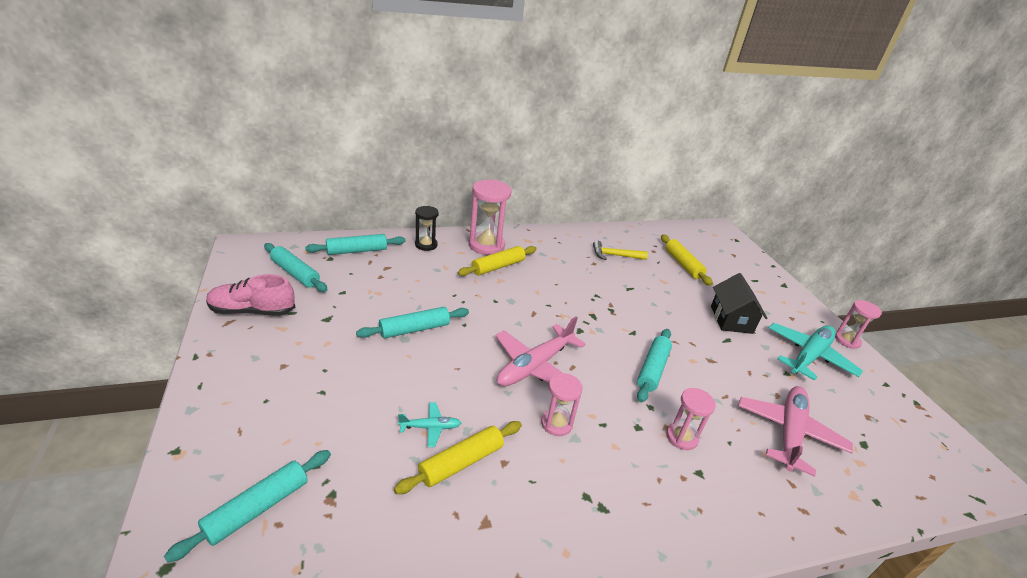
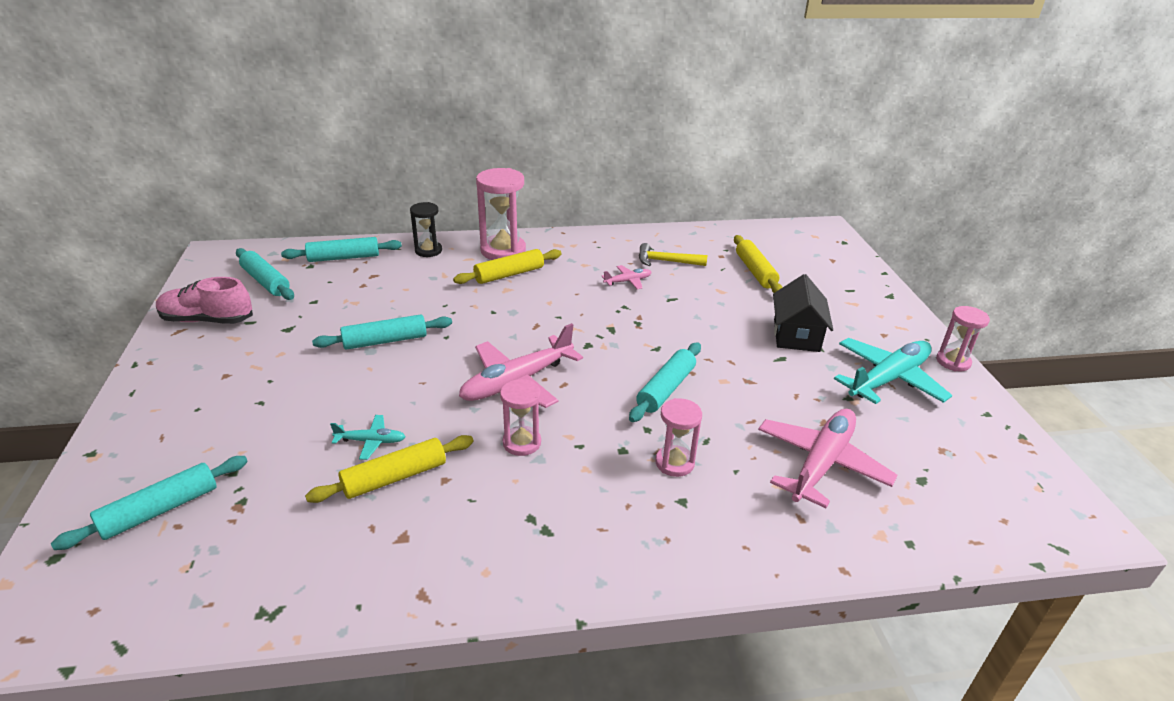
camera: 10 degrees right, 0 degrees up
none -> pink plane [601,265,652,289]

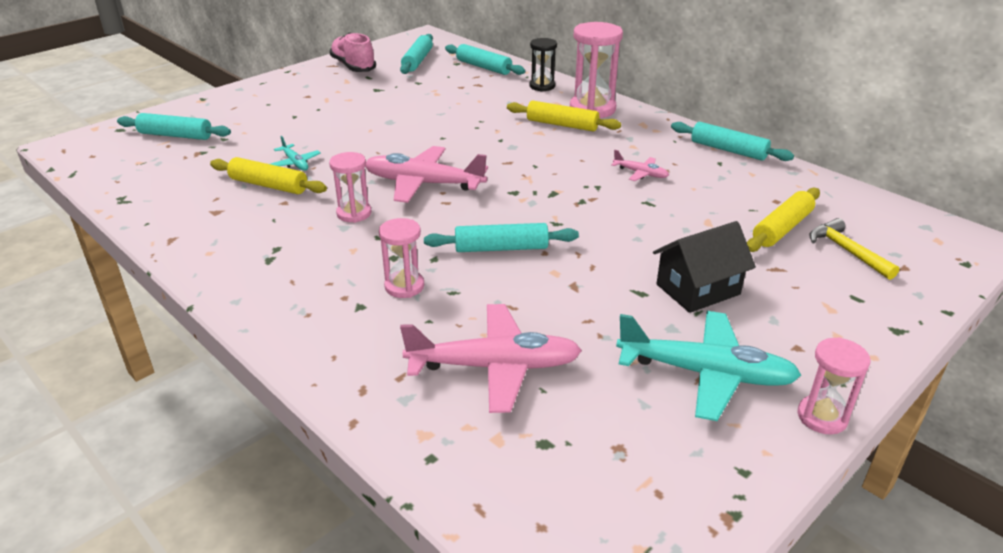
camera: 55 degrees right, 0 degrees up
turquoise rolling pin [312,314,452,350] -> turquoise rolling pin moved to [671,122,794,161]
yellow hammer [639,243,707,266] -> yellow hammer moved to [809,218,899,280]

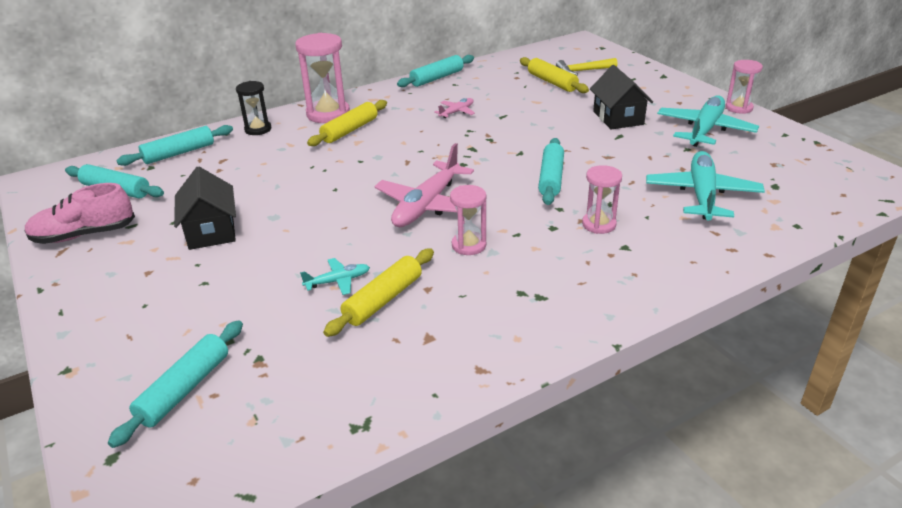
camera: 75 degrees left, 0 degrees up
pink plane [400,304,582,413] -> turquoise plane [646,151,765,221]
none -> black house [174,166,236,250]

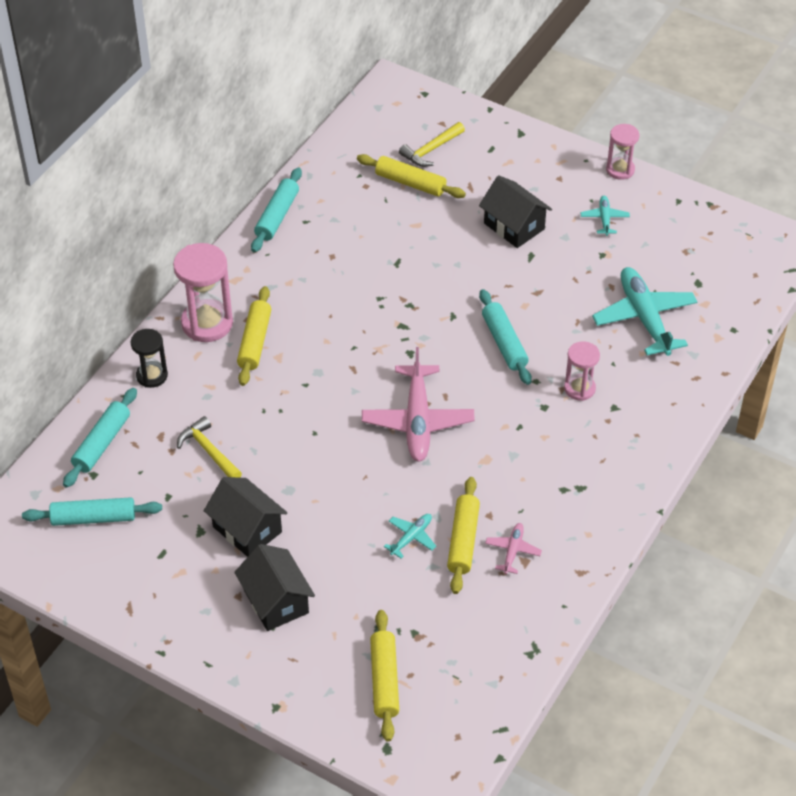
camera: 30 degrees left, 15 degrees up
pink shoe [25,183,135,244] -> none
turquoise rolling pin [108,320,243,448] -> yellow rolling pin [370,610,399,742]
pink plane [434,98,475,118] -> pink plane moved to [485,523,542,574]
pink hourglass [450,185,486,255] -> none
turquoise plane [657,96,759,147] -> turquoise plane [581,196,630,236], size x0.48
none -> yellow hammer [177,416,242,478]
none -> black house [234,544,315,631]

